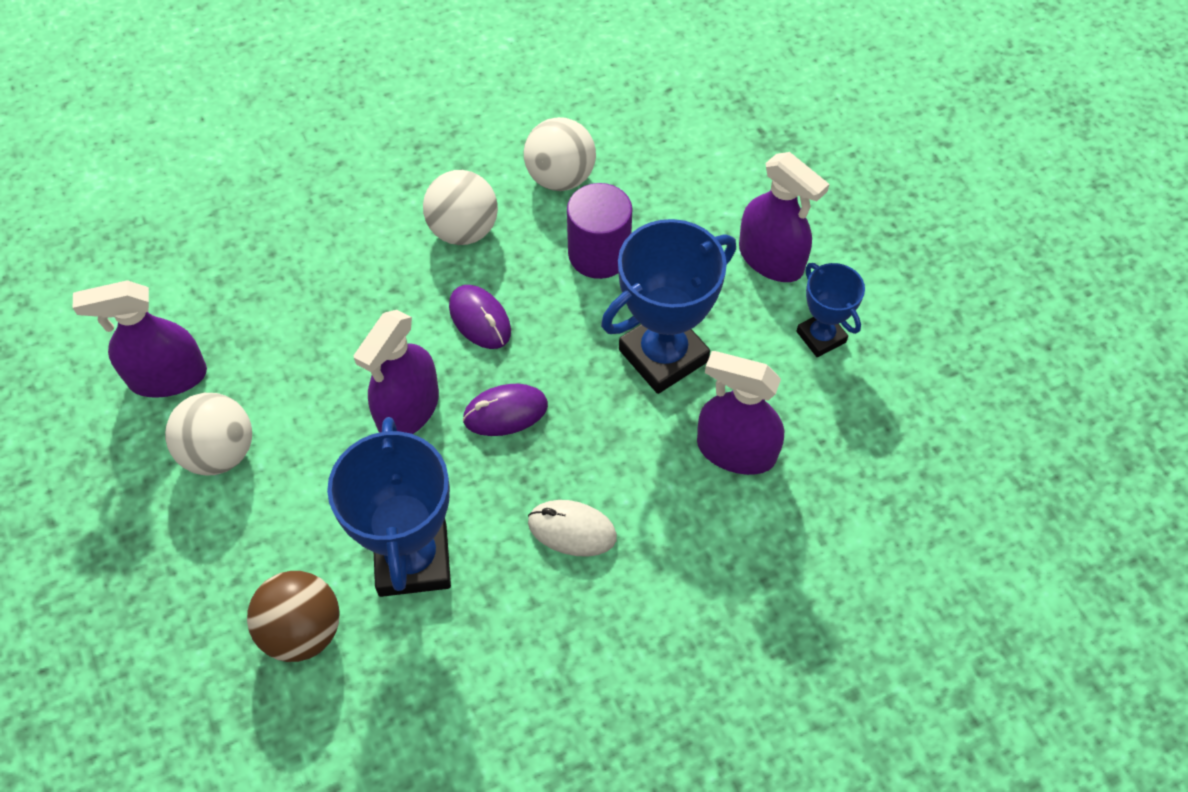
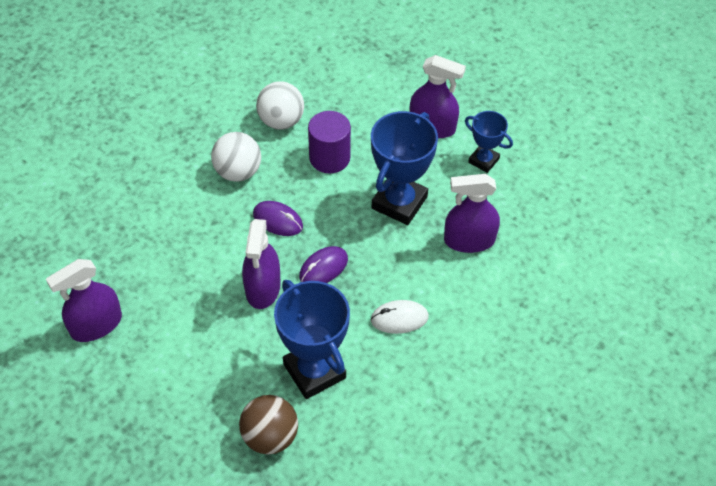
camera: 25 degrees left, 5 degrees down
white ball [165,393,252,476] -> none

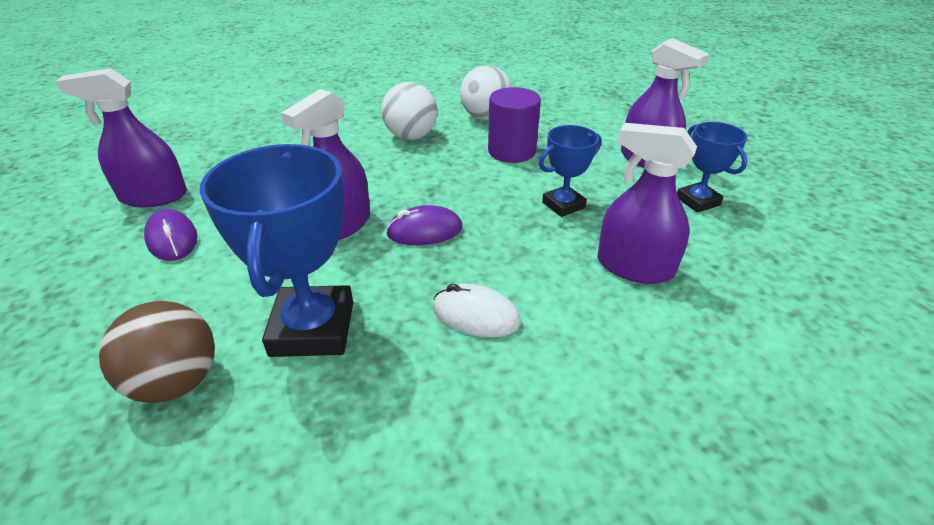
camera: 30 degrees right, 15 degrees down
purple mouse [253,201,303,236] -> purple mouse moved to [144,209,198,261]
blue trophy [371,111,438,225] -> blue trophy [539,125,602,217], size x0.56

